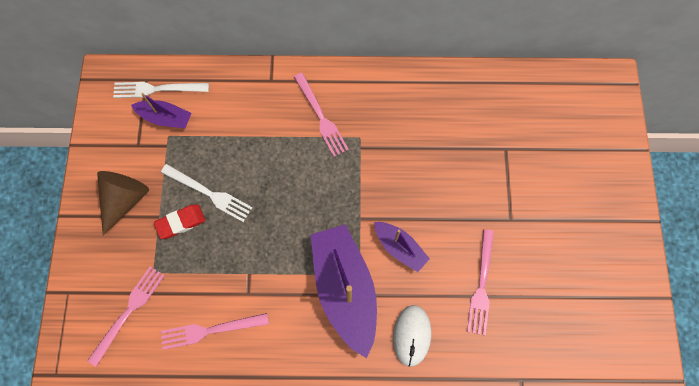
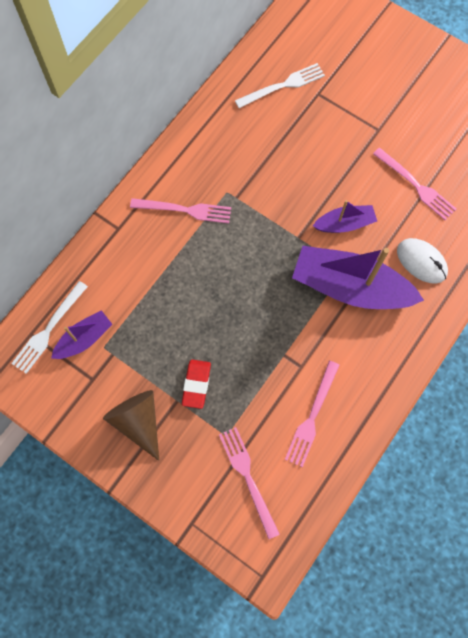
camera: 55 degrees left, 0 degrees up
white fork [161,164,252,222] -> white fork moved to [235,63,325,108]

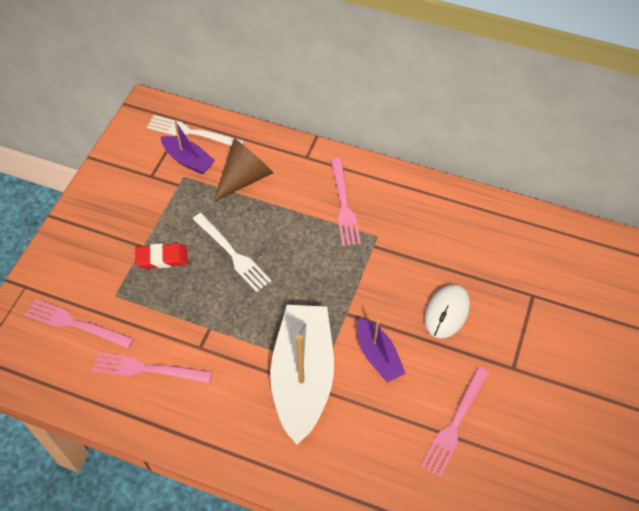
camera: 75 degrees right, 15 degrees down
brown cone [103,390,159,461] -> brown cone moved to [213,138,273,202]
pink fork [219,427,279,539] -> pink fork turned 120 degrees counterclockwise [25,299,134,349]
white fork [235,63,325,108] -> white fork moved to [193,213,271,292]
purple boat [292,246,424,309] -> white boat [270,305,334,445]
white mouse [397,238,448,284] -> white mouse moved to [425,284,470,339]

